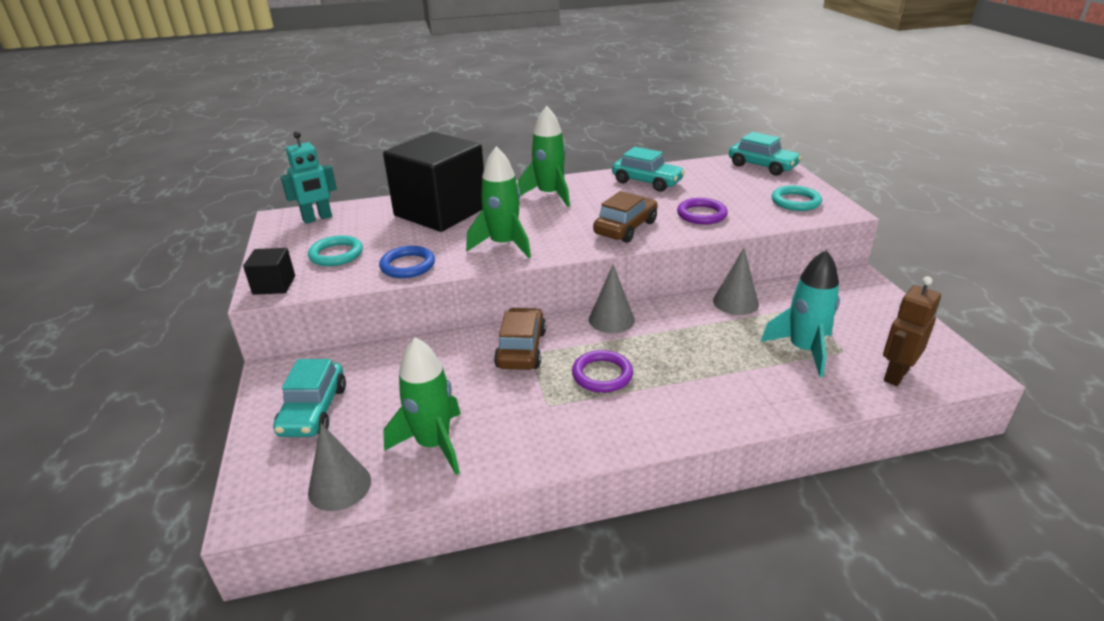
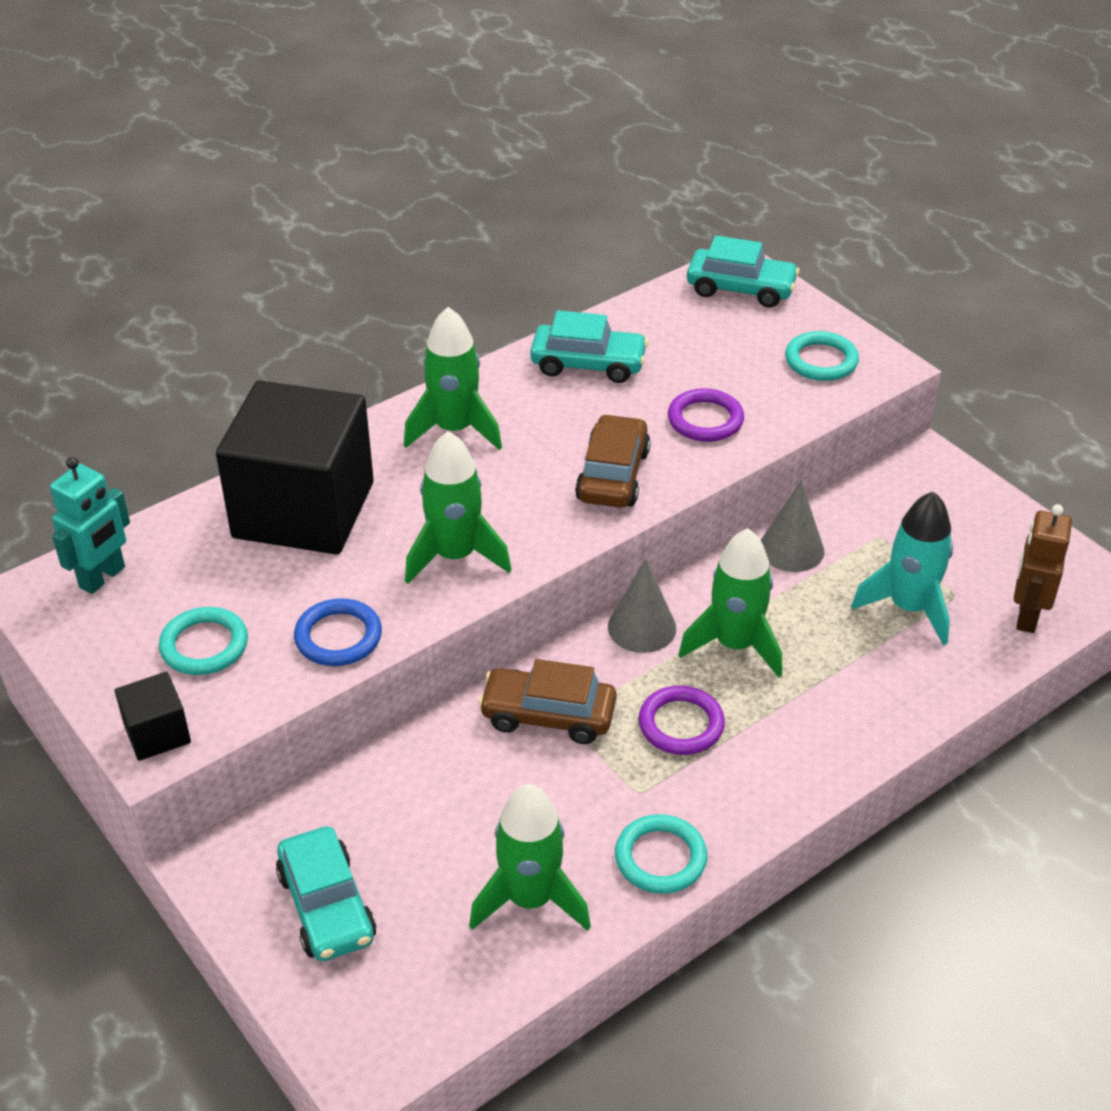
camera: 25 degrees left, 10 degrees up
grey cone [308,423,371,511] -> none
brown car [494,308,546,370] -> brown car turned 60 degrees counterclockwise [478,659,616,744]
none -> turquoise ring [615,814,707,894]
none -> green rocket [678,528,782,677]

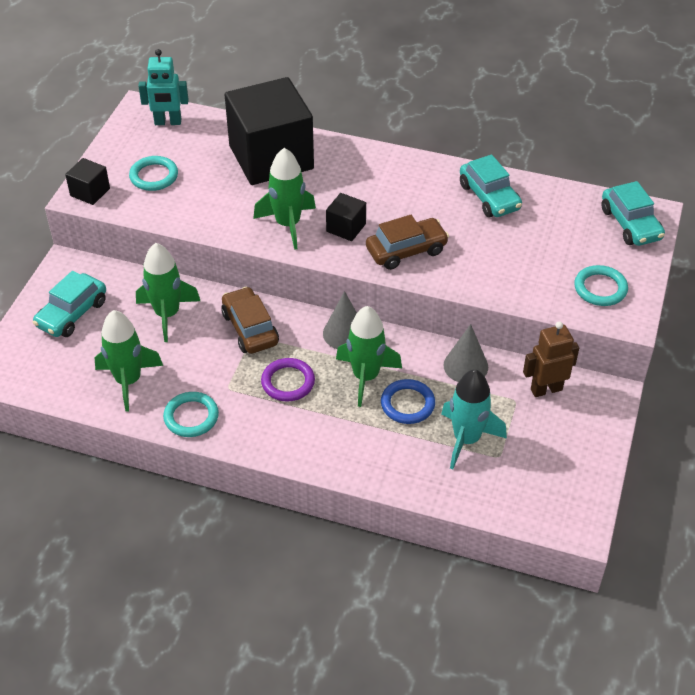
camera: 55 degrees right, 5 degrees up
blue ring [294,598,382,666] -> blue ring moved to [381,379,435,424]
green rocket [404,307,502,450] -> green rocket moved to [136,243,200,342]
purple ring [668,388,744,442] -> none
brown robot [1014,504,1072,633] -> brown robot moved to [523,322,579,397]
none -> black cube [326,193,366,241]

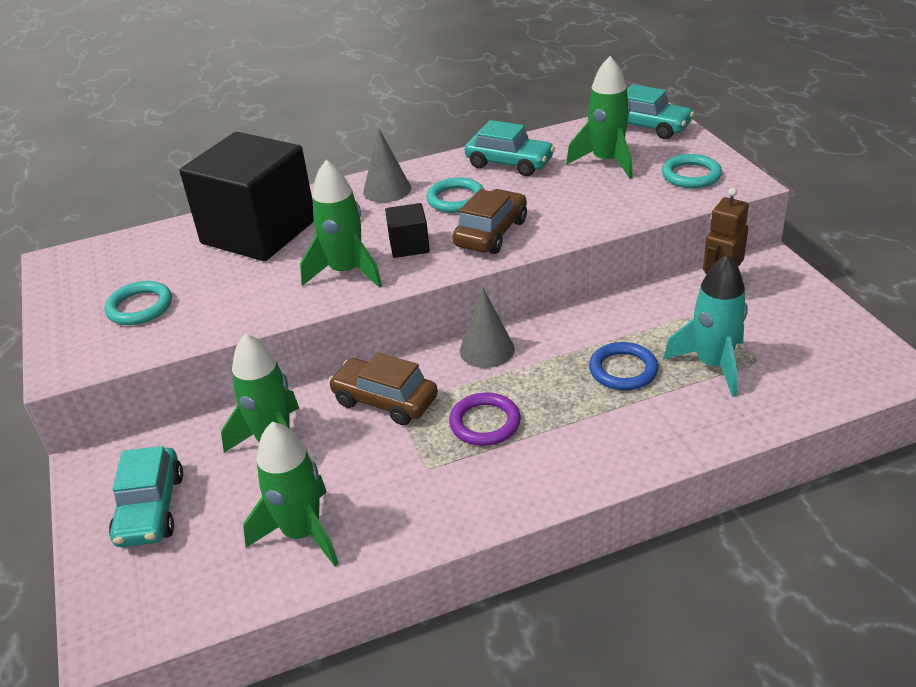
camera: 35 degrees left, 10 degrees down
black cube [65,158,110,205] -> none
turquoise robot [138,49,189,125] -> none
turquoise ring [163,392,219,437] -> turquoise ring moved to [427,177,484,213]
green rocket [336,306,402,407] -> green rocket moved to [566,56,633,179]
grey cone [443,324,488,382] -> grey cone moved to [363,129,411,203]

